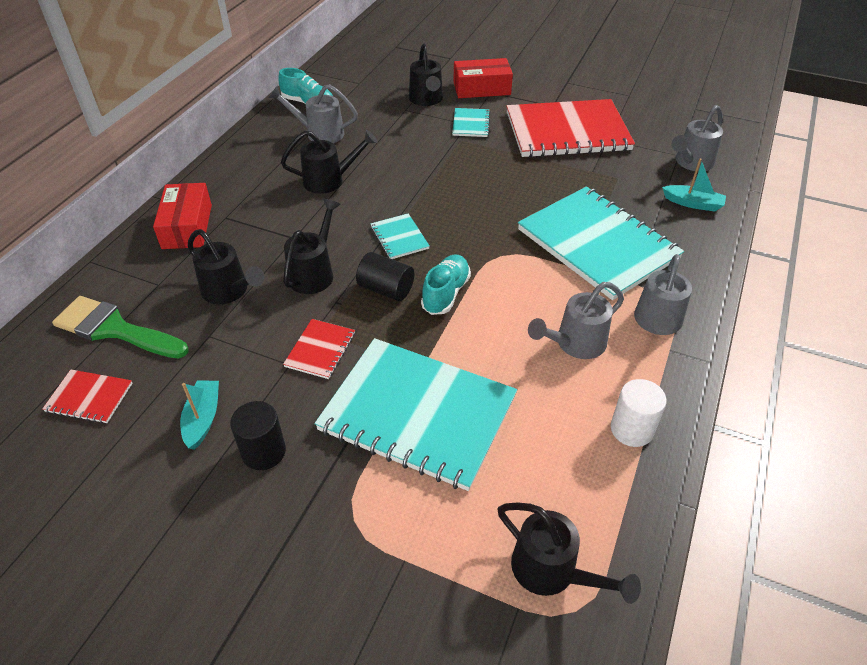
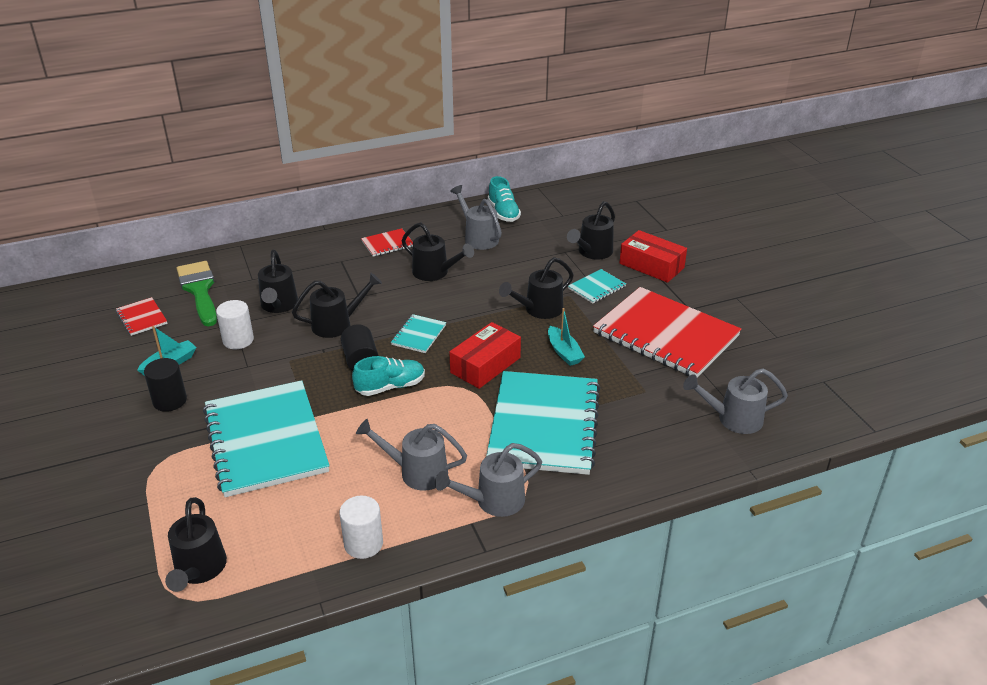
camera: 45 degrees right, 10 degrees down
red box [153,183,212,249] -> red box moved to [449,322,521,389]
red notebook [283,319,355,379] -> red notebook moved to [361,228,413,257]
turquoise boat [662,158,726,212] -> turquoise boat moved to [548,308,585,366]
none -> white cylinder [216,300,254,349]
none -> black watering can [499,257,574,319]

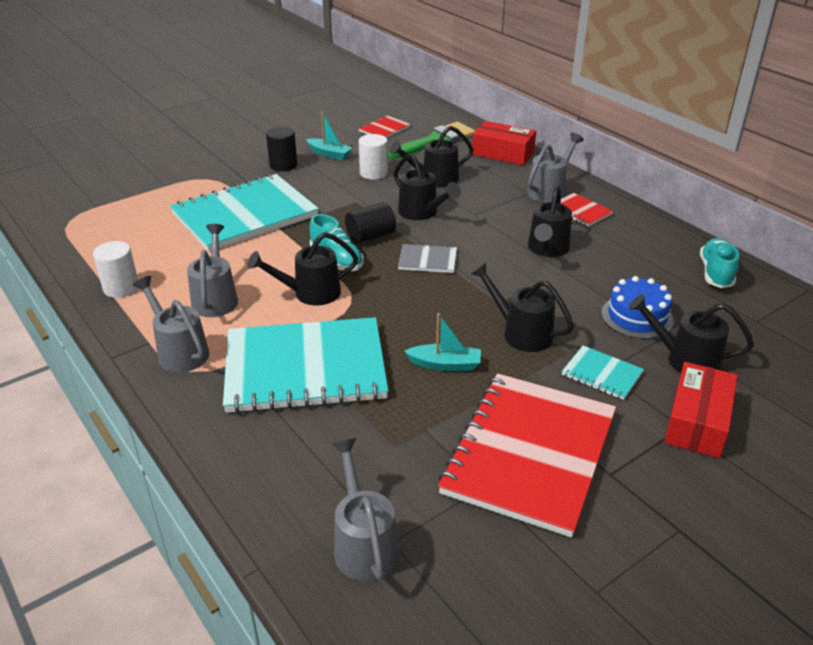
camera: 75 degrees right, 0 degrees up
black watering can [165,497,227,592] -> black watering can moved to [247,232,358,305]
turquoise notebook [391,314,446,353] -> grey notebook [398,243,457,273]
red box [449,322,521,389] -> red box moved to [472,121,536,165]
grey watering can [450,185,502,250] -> grey watering can moved to [527,133,584,203]
turquoise shoe [488,176,521,222] -> turquoise shoe turned 135 degrees clockwise [700,238,739,288]
turquoise boat [548,308,585,366] -> turquoise boat turned 135 degrees counterclockwise [404,313,481,371]
none -> blue cake [601,276,674,339]

